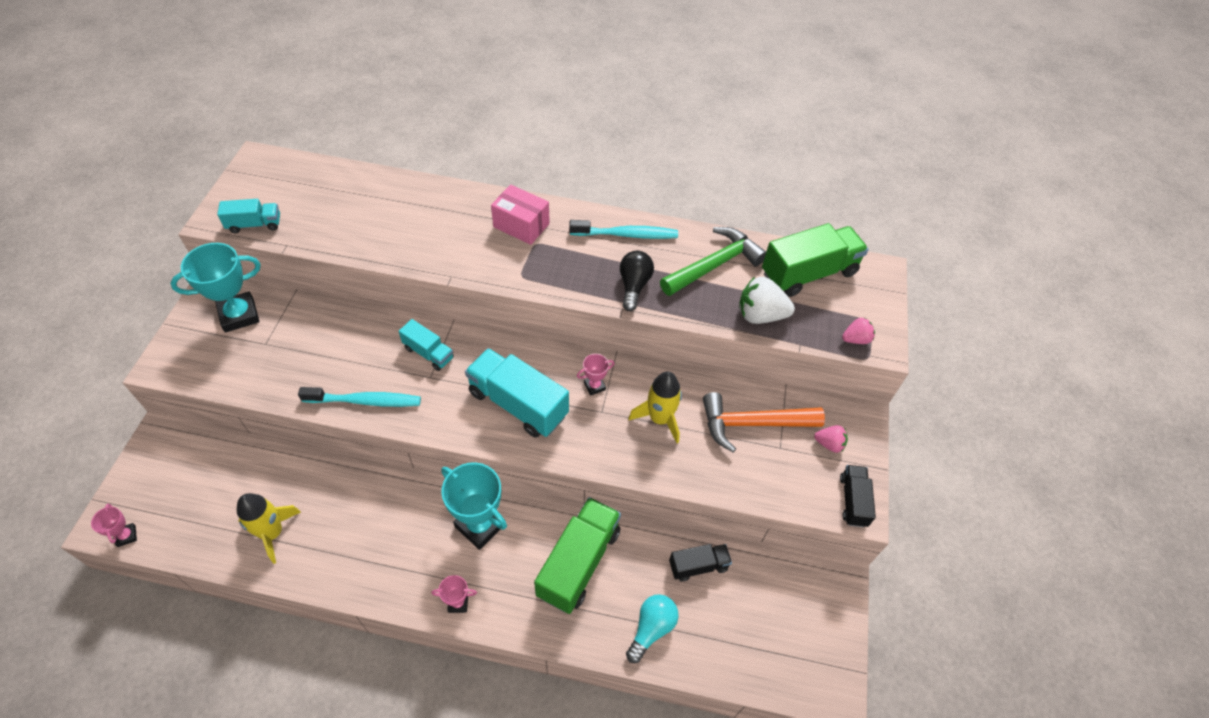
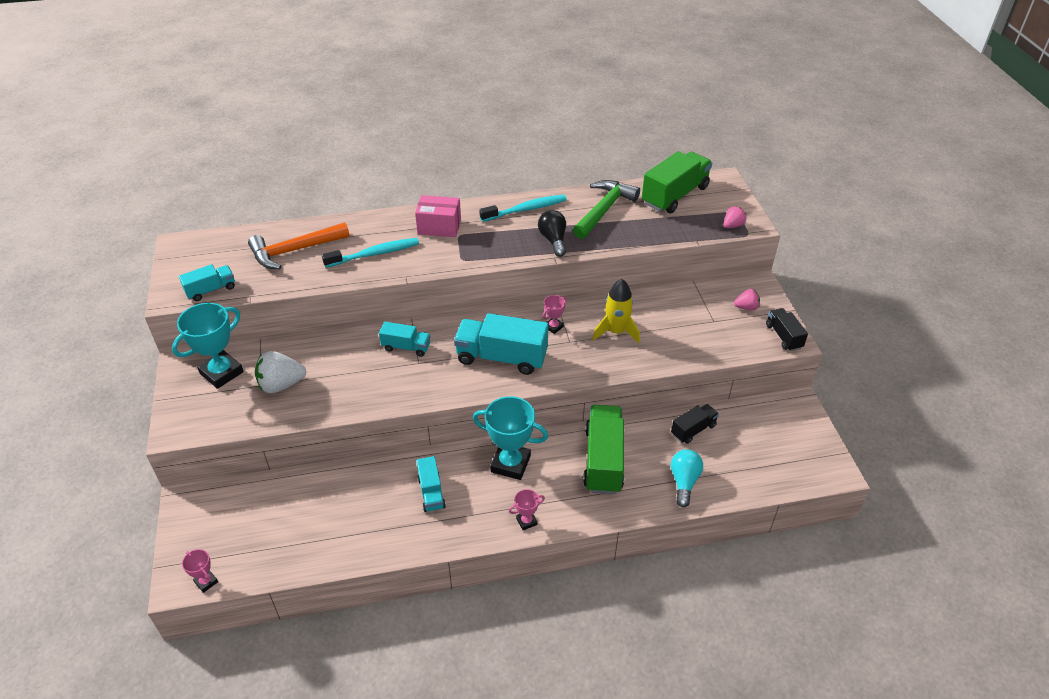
camera: 20 degrees left, 10 degrees down
yellow rocket [237,493,301,564] -> none
turquoise toothbrush [298,387,421,407] -> turquoise toothbrush moved to [322,238,419,268]
orange hammer [703,392,825,452] -> orange hammer moved to [248,222,350,269]
white strawberry [739,277,795,324] -> white strawberry moved to [255,351,306,393]
none -> turquoise truck [417,456,446,512]

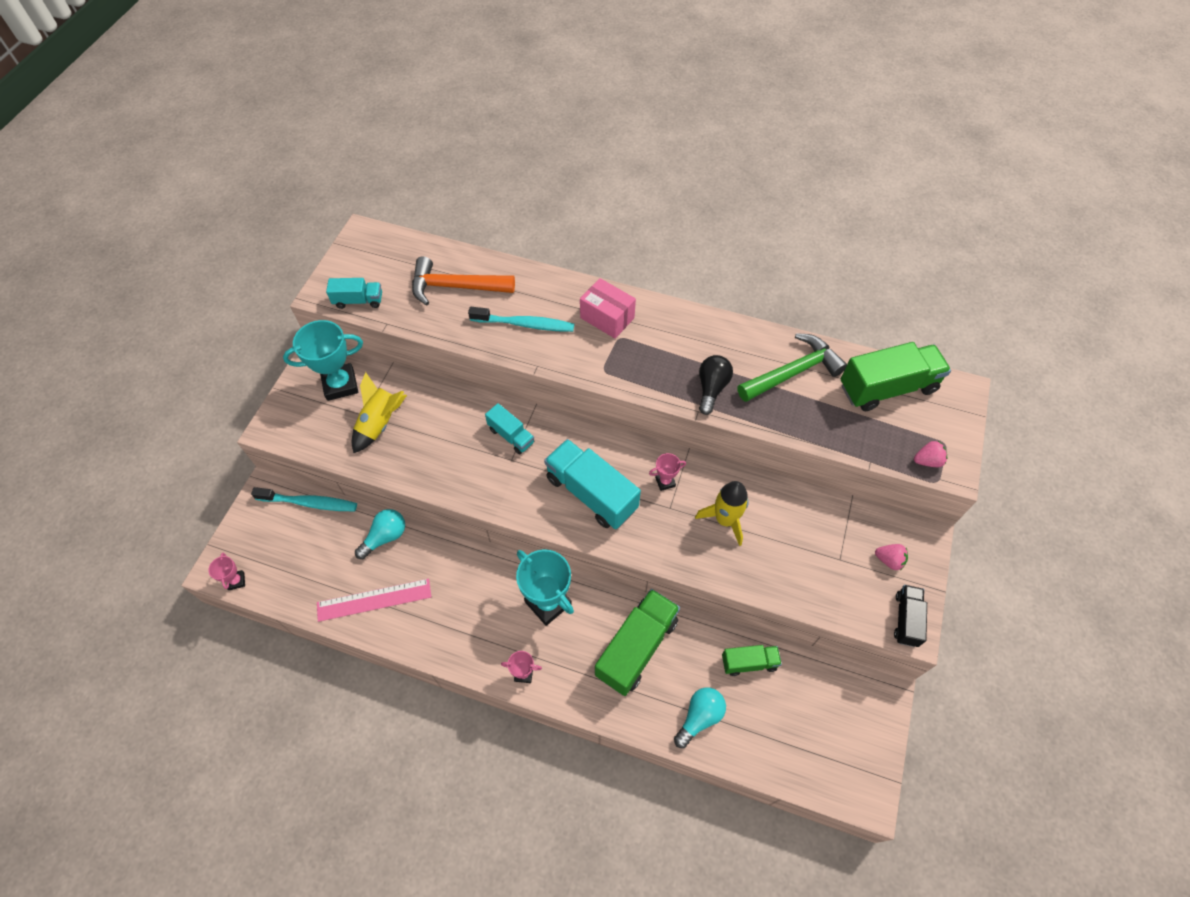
camera: 30 degrees right, 15 degrees up
white strawberry [255,351,306,393] -> yellow rocket [352,372,407,453]
turquoise truck [417,456,446,512] -> none
turquoise toothbrush [479,195,567,222] -> turquoise toothbrush moved to [251,487,357,511]
black truck [671,404,719,444] -> green truck [722,645,782,676]
none -> pink ruler [317,579,431,622]
none -> turquoise light bulb [355,509,405,559]

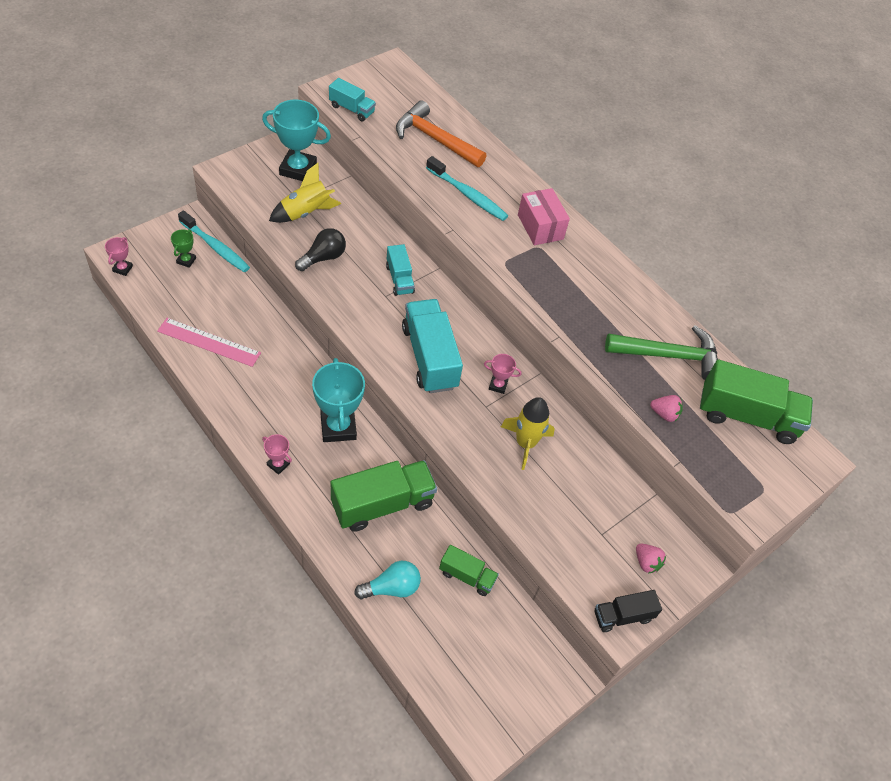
camera: 25 degrees right, 5 degrees down
turquoise light bulb [355,509,405,559] -> none
black light bulb [699,355,733,415] -> black light bulb moved to [295,228,346,271]
black truck [894,585,927,647] -> black truck turned 150 degrees counterclockwise [595,590,662,632]
pink strawberry [914,441,947,467] -> pink strawberry moved to [650,395,683,422]
none -> green trophy [171,229,196,268]

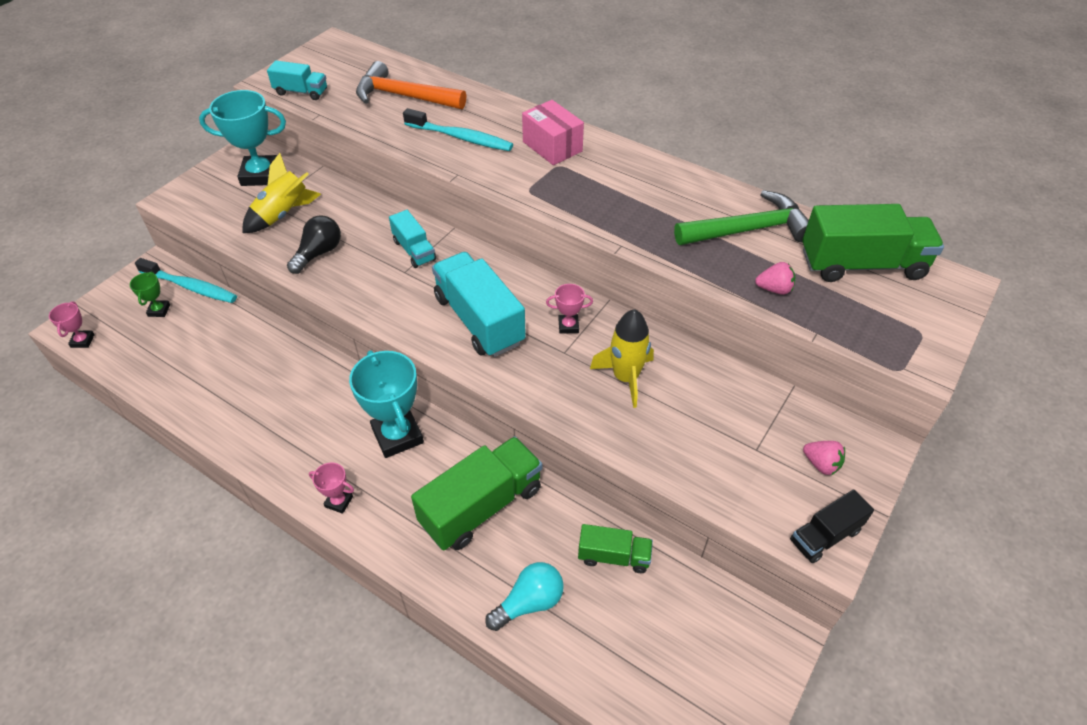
camera: 10 degrees left, 5 degrees down
pink ruler [157,318,261,367] -> none

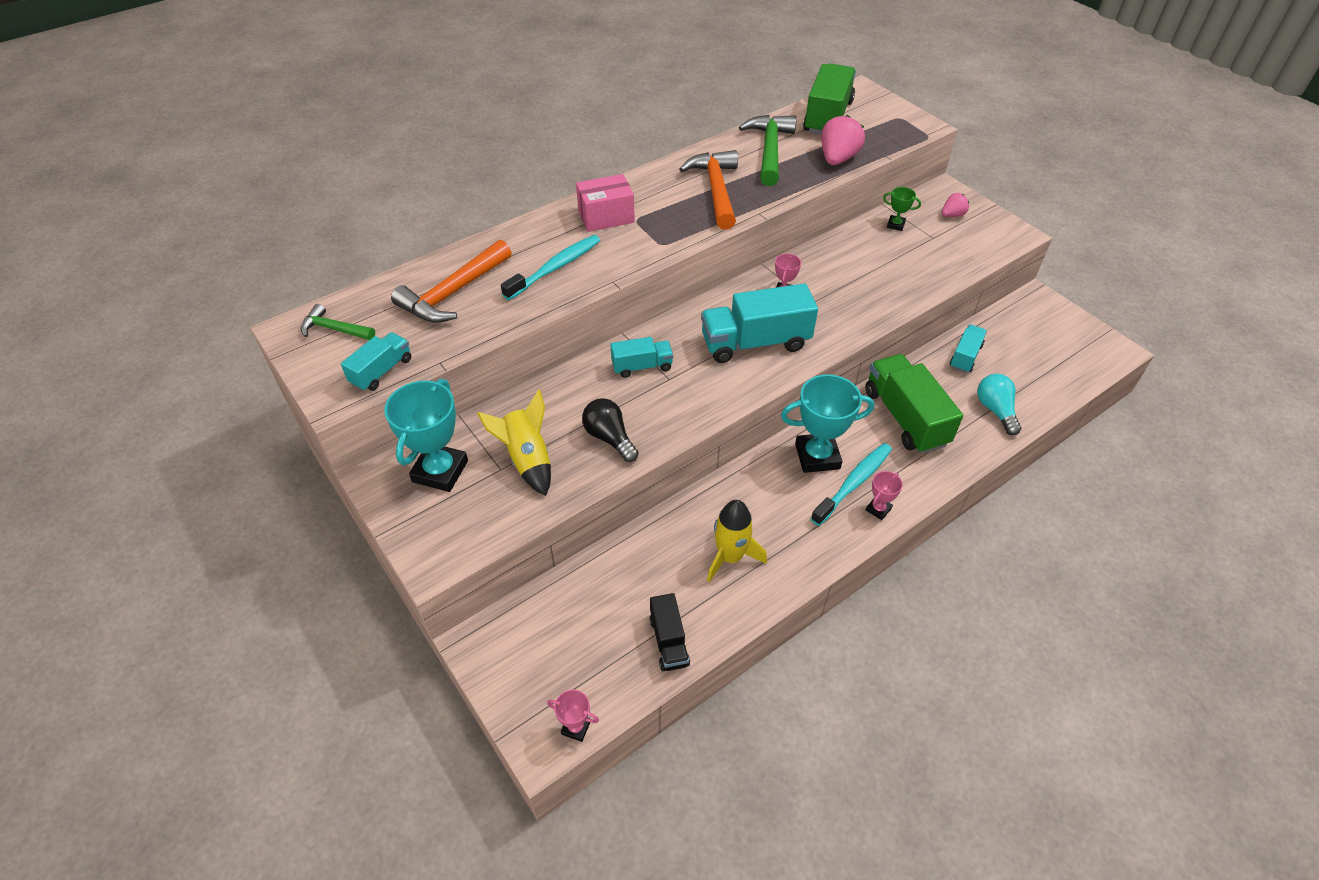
camera: 70 degrees left, 0 degrees up
green trophy [130,272,170,317] -> green trophy moved to [883,187,921,231]
turquoise toothbrush [135,258,237,303] -> turquoise toothbrush moved to [811,443,892,526]
green truck [578,524,653,573] -> turquoise truck [950,324,987,373]
yellow rocket [590,309,654,408] -> yellow rocket moved to [707,500,767,582]
pink strawberry [755,262,795,295] -> pink strawberry [821,115,865,165], size x1.76
black truck [790,489,874,563] -> black truck moved to [649,593,690,671]
none -> green hammer [301,304,375,340]
none -> orange hammer [679,150,738,230]

